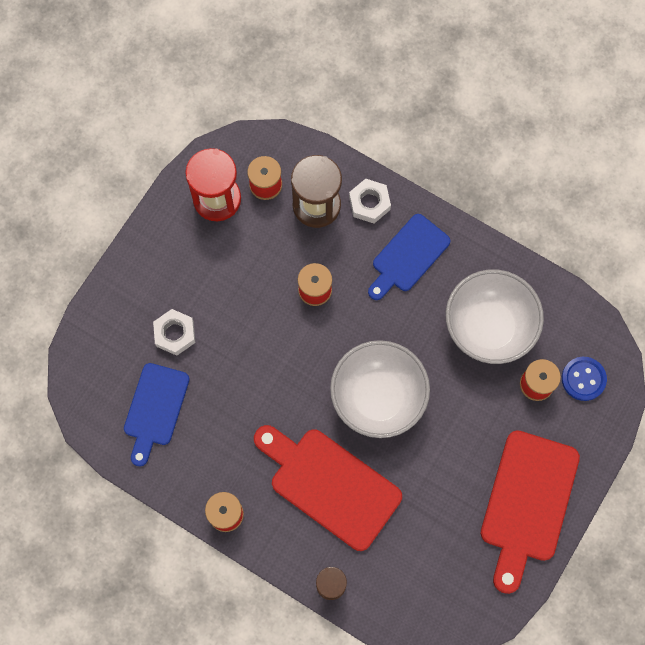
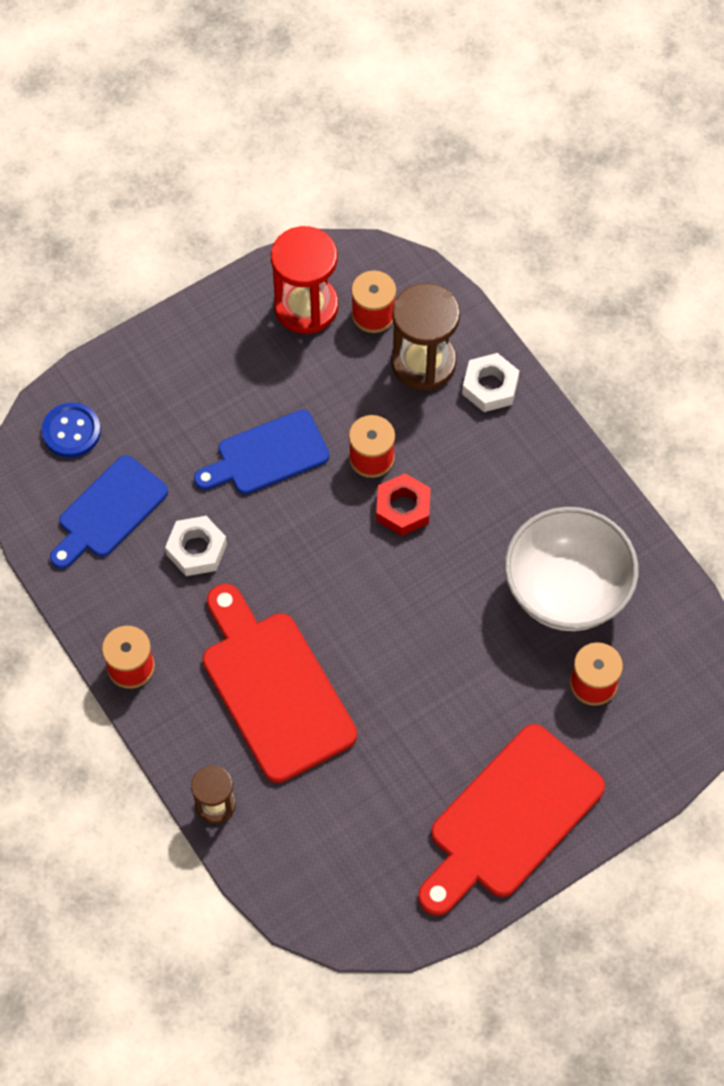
camera: 25 degrees right, 10 degrees down
white nut [153,309,195,356] -> white nut moved to [165,516,227,576]
white bowl [330,340,430,438] -> none
blue cutting board [368,214,450,300] -> blue cutting board moved to [194,410,330,494]
blue button [562,357,607,401] -> blue button moved to [42,403,101,457]
none -> red nut [376,473,431,536]

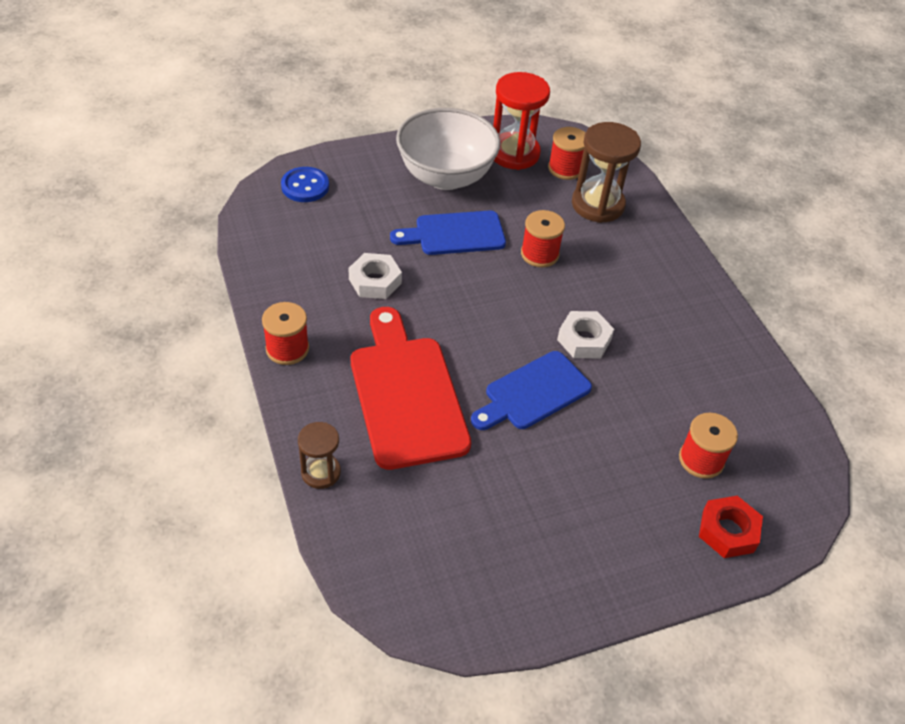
camera: 10 degrees right, 15 degrees down
blue cutting board [50,455,168,569] -> blue cutting board moved to [471,351,592,430]
red nut [376,473,431,536] -> red nut moved to [699,496,763,558]
red cutting board [418,724,605,916] -> none
white nut [462,353,519,412] -> white nut moved to [557,311,614,358]
white bowl [505,507,639,631] -> white bowl moved to [396,108,501,190]

